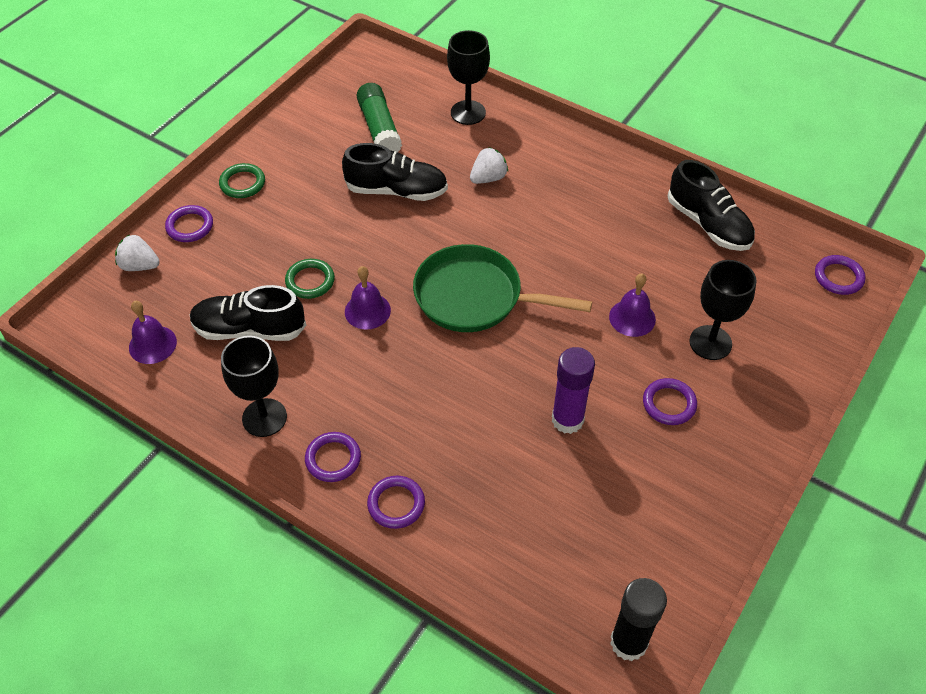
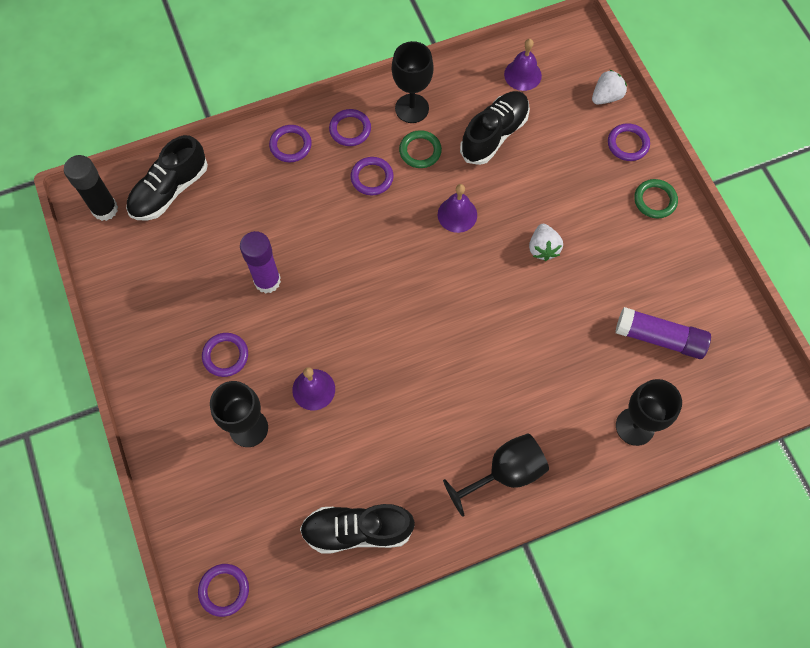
camera: 125 degrees right, 15 degrees up
green ring [285,259,335,299] -> green ring moved to [399,130,442,168]
black shoe [342,143,448,201] -> black shoe moved to [126,135,208,220]
green glue stick [357,83,402,152] -> purple glue stick [615,307,711,359]
green pan [413,244,592,332] -> none
white strawberry [470,147,508,184] -> white strawberry moved to [529,224,563,261]
none -> purple ring [351,157,394,195]
none -> black goblet [443,433,549,517]

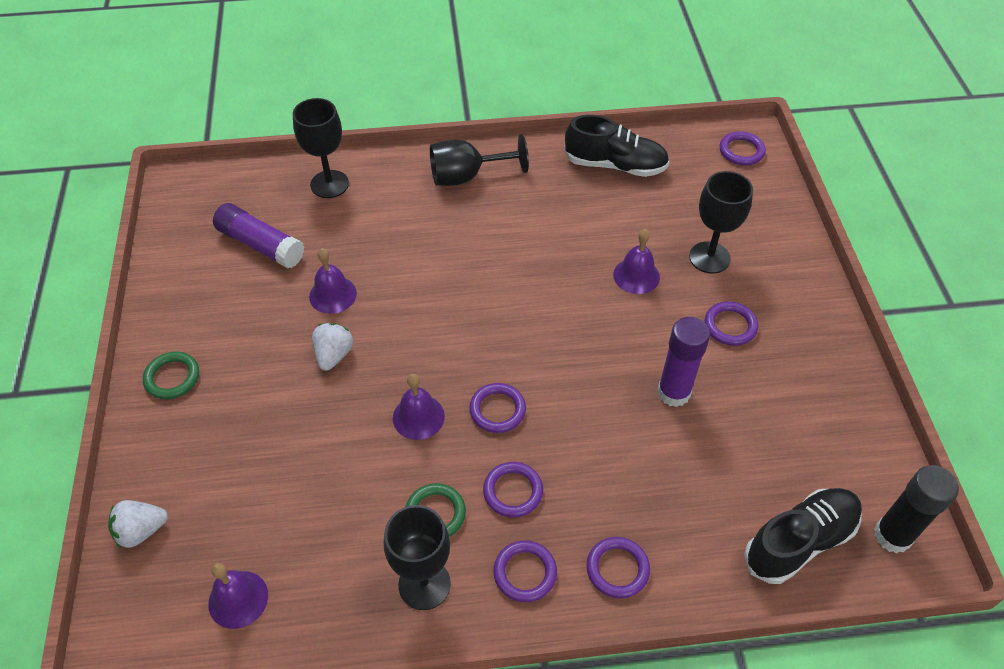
camera: 165 degrees left, 15 degrees down
black shoe [460,91,530,165] -> none
purple ring [608,123,650,161] -> purple ring moved to [469,383,526,433]
none -> purple bell [309,248,357,314]

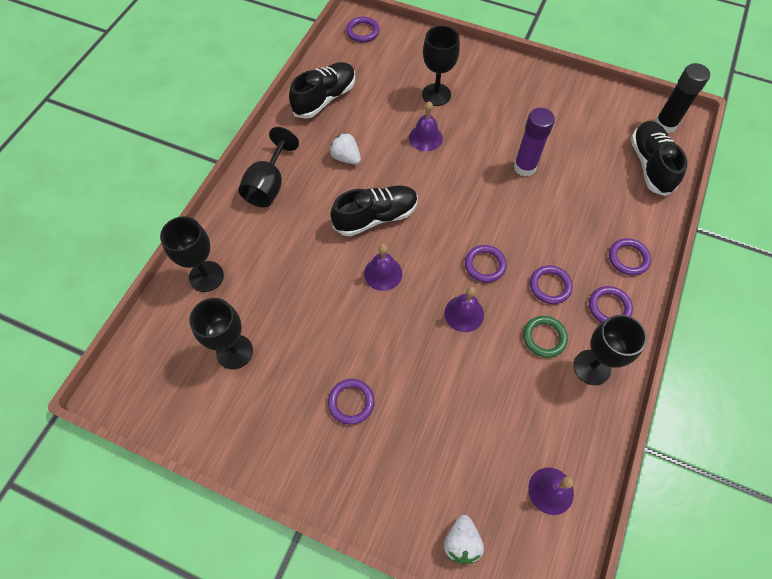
camera: 60 degrees left, 10 degrees up
green ring [143,351,199,399] -> none
purple glue stick [213,203,304,268] -> black goblet [189,298,253,369]
purple bell [309,248,357,314] -> purple bell moved to [364,244,402,291]
white strawberry [312,323,353,371] -> white strawberry moved to [329,132,361,164]
purple ring [705,301,758,346] -> purple ring moved to [328,379,375,425]
none -> black shoe [330,185,418,237]

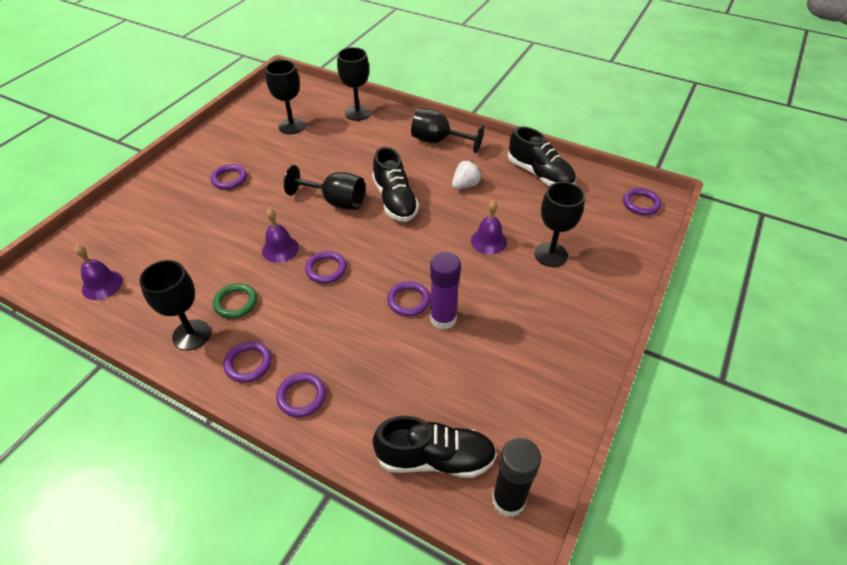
camera: 95 degrees right, 15 degrees down
purple bell [364,244,402,291] -> black goblet [284,165,365,210]
white strawberry [444,515,484,564] -> none
purple ring [530,265,573,304] -> purple ring moved to [387,281,431,316]

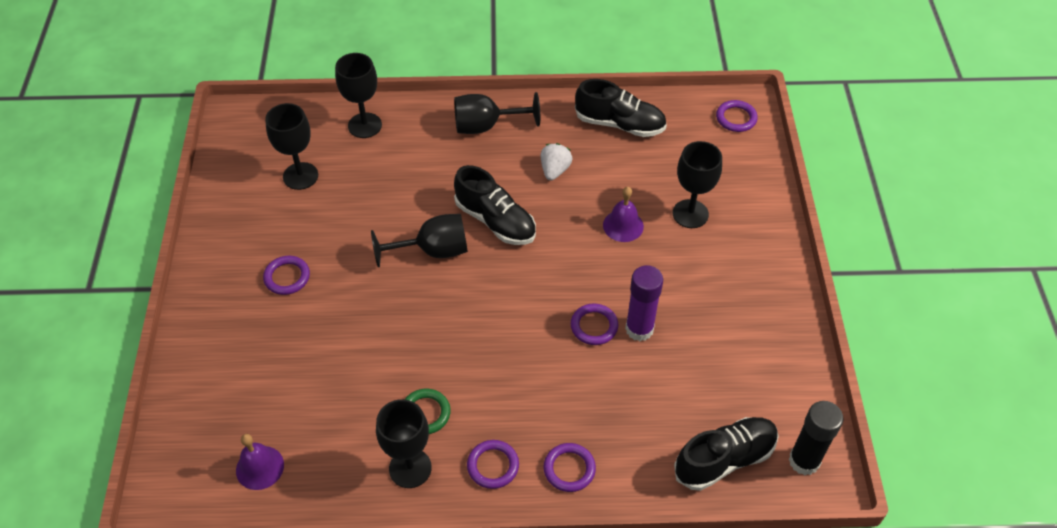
camera: 30 degrees left, 5 degrees up
purple bell [262,208,299,263] -> none
purple ring [305,251,347,284] -> none

